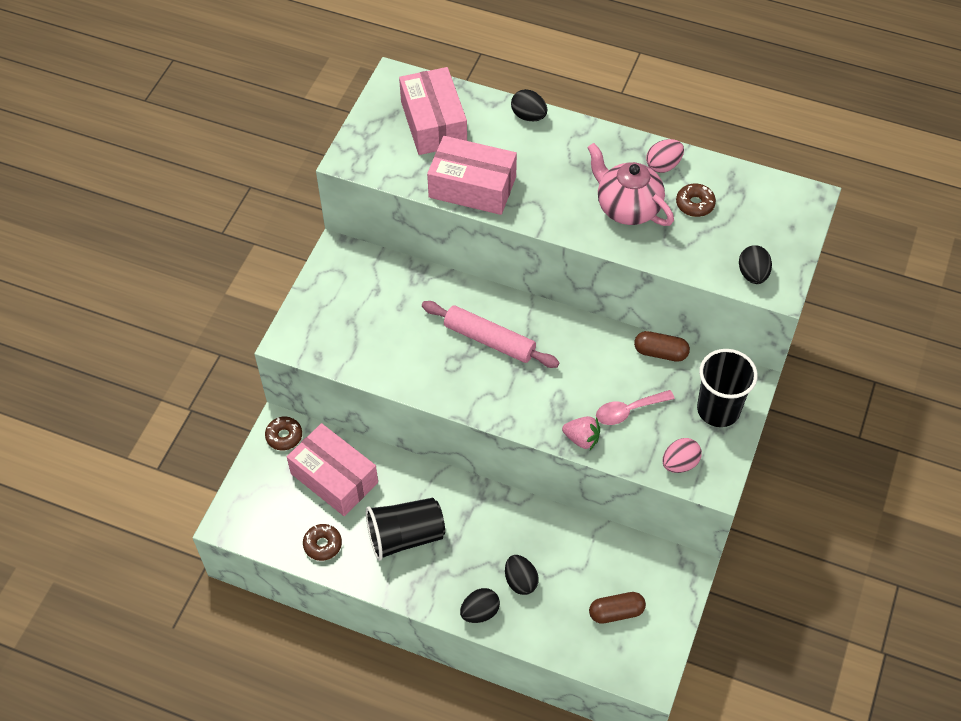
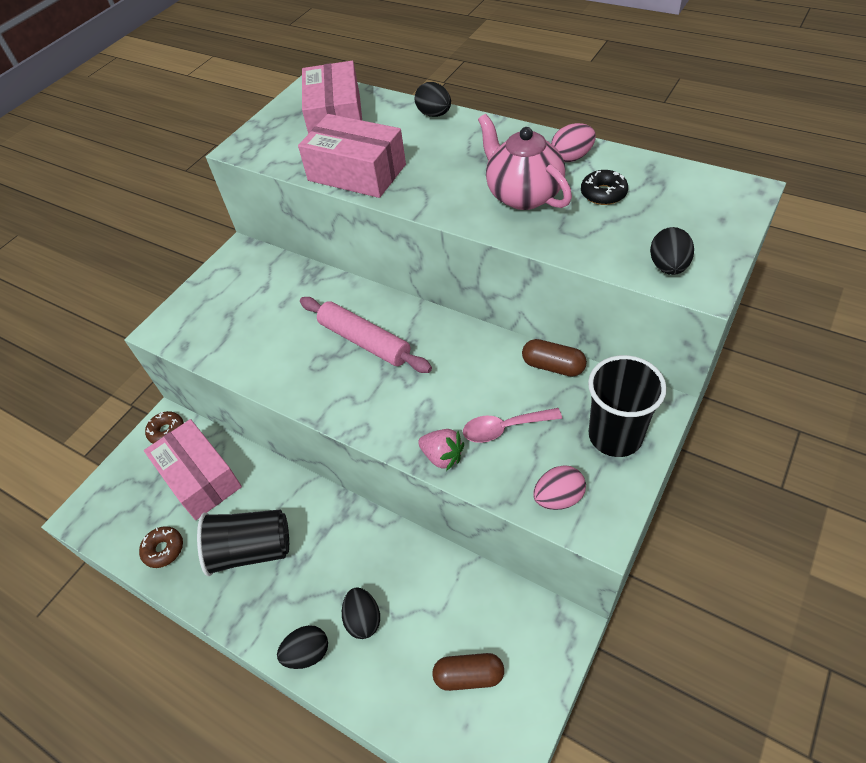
camera: 15 degrees right, 5 degrees down
brown donut [676,184,716,217] -> black donut [581,170,628,205]

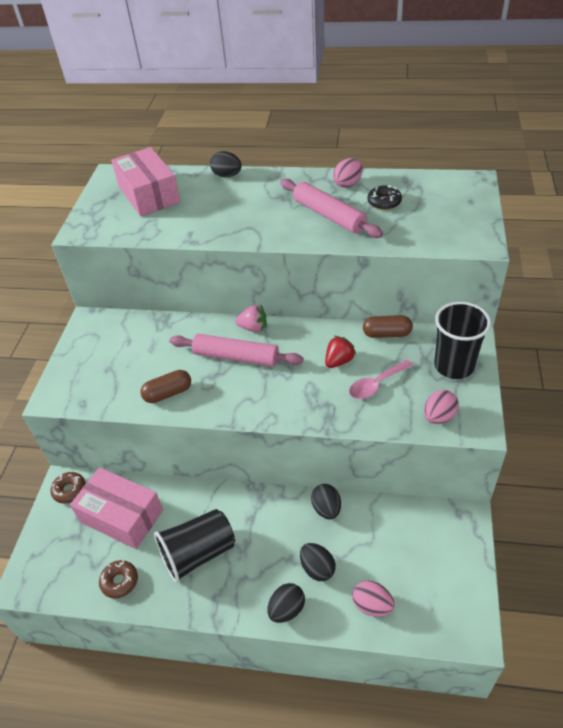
camera: 25 degrees left, 5 degrees down
pink box [298,114,406,198] -> none
pink strawberry [418,429,464,471] -> pink strawberry moved to [235,304,267,332]
brown capsule [432,653,504,691] -> brown capsule moved to [140,370,191,403]
pink teapot [478,114,572,210] -> pink rolling pin [280,179,383,238]
black egg [650,227,694,275] -> black egg moved to [311,484,341,520]
none -> red strawberry [325,336,356,368]
none -> pink egg [352,580,395,617]

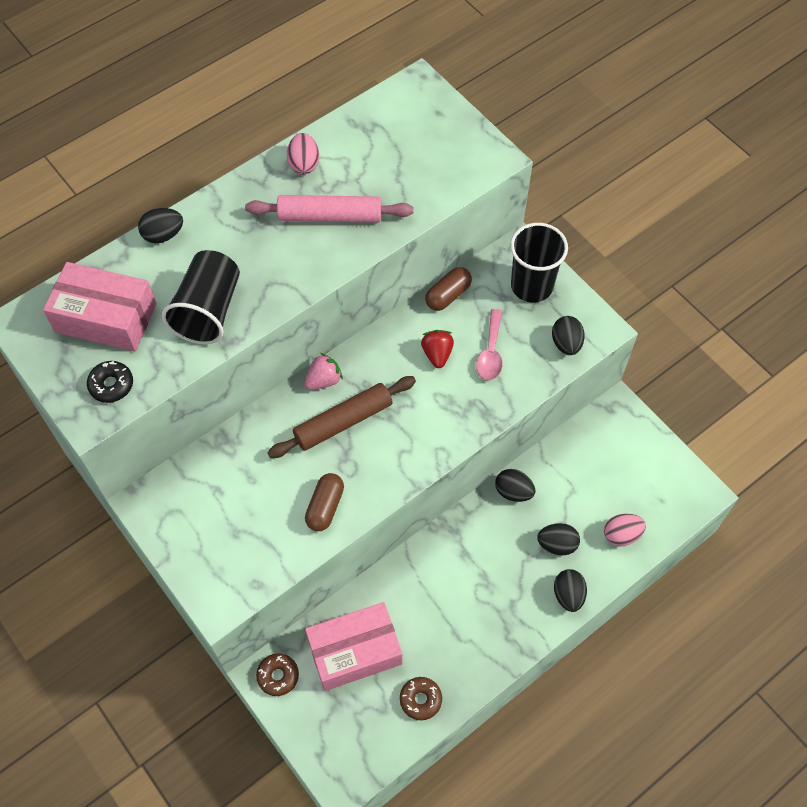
camera: 50 degrees left, 15 degrees up
black cup [154,509,235,583] -> black cup moved to [162,250,240,344]
pink rolling pin [169,334,303,367] -> brown rolling pin [268,376,416,458]
black donut [368,185,402,210] -> black donut moved to [87,361,133,403]
pink egg [424,390,459,424] -> black egg [552,316,585,355]

